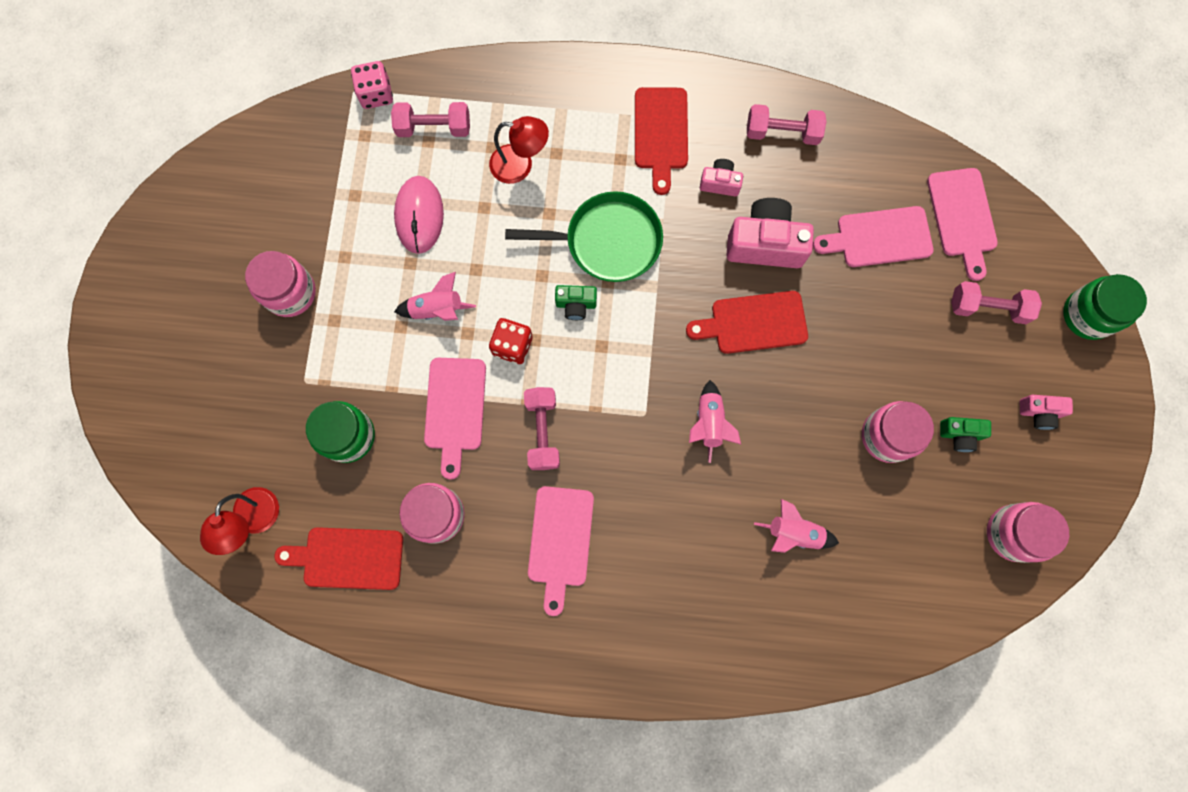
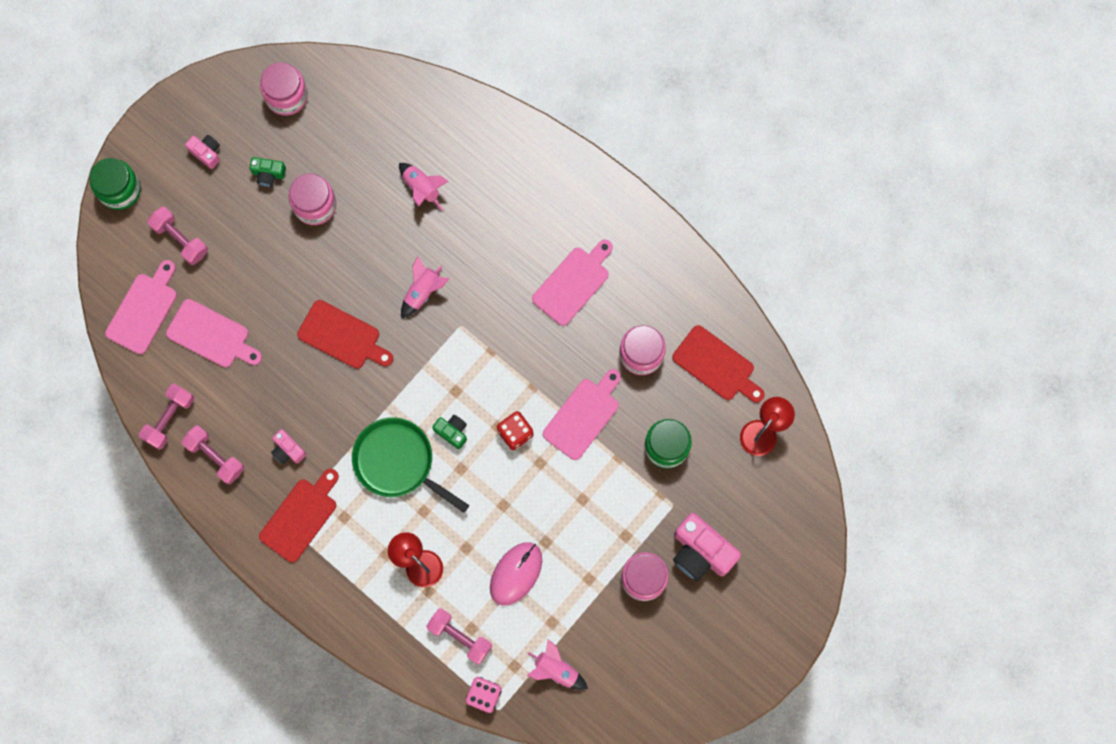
camera: 145 degrees left, 0 degrees up
pink rocket [394,272,476,321] -> pink rocket moved to [526,639,588,690]
pink dumbbell [524,387,560,470] -> pink dumbbell moved to [139,384,194,450]
pink camera [726,198,814,268] -> pink camera moved to [673,513,741,581]
green camera [940,417,991,452] -> green camera turned 150 degrees clockwise [250,157,286,187]

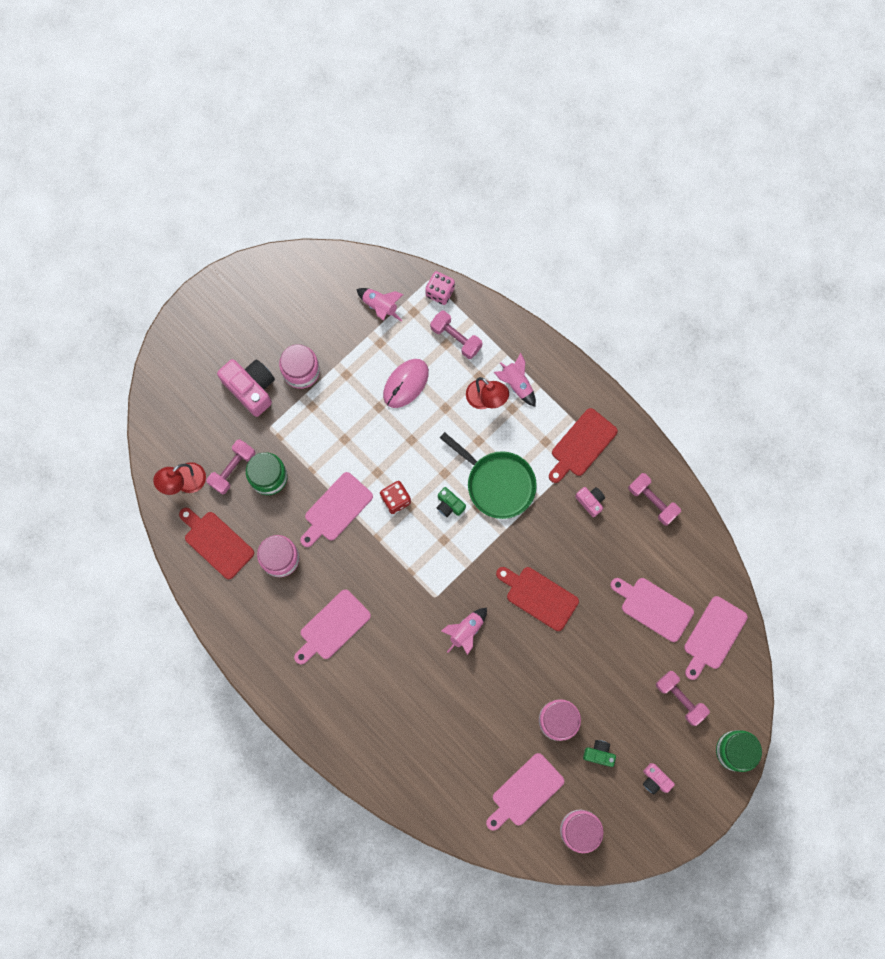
camera: 175 degrees left, 0 degrees up
pink dumbbell [139,384,194,450] -> pink dumbbell moved to [206,439,255,495]
pink rocket [399,163,449,211] -> pink rocket moved to [494,353,536,407]
none -> pink cutting board [486,753,564,831]

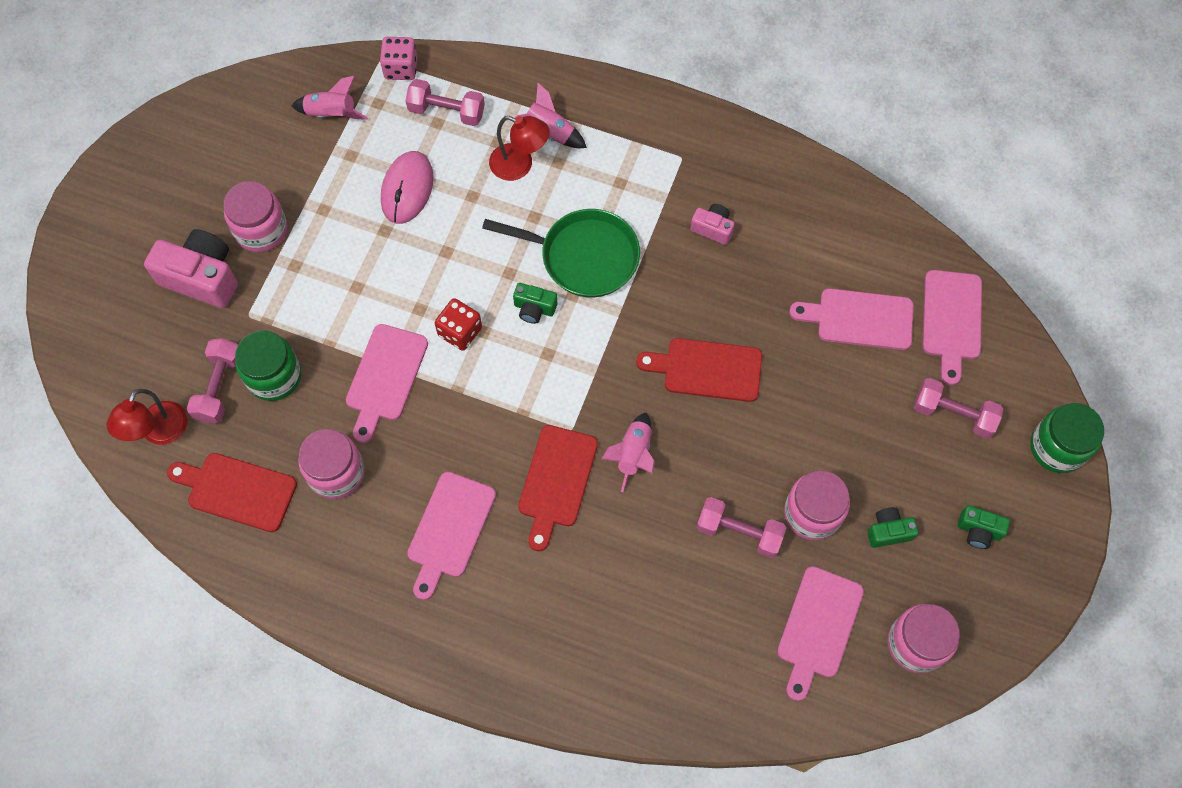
camera: 25 degrees left, 10 degrees down
red cutting board [549,408,618,483] -> red cutting board moved to [518,425,598,551]
pink dumbbell [628,473,681,526] -> pink dumbbell moved to [696,497,787,558]
pink camera [643,763,675,795] -> green camera [958,506,1010,549]

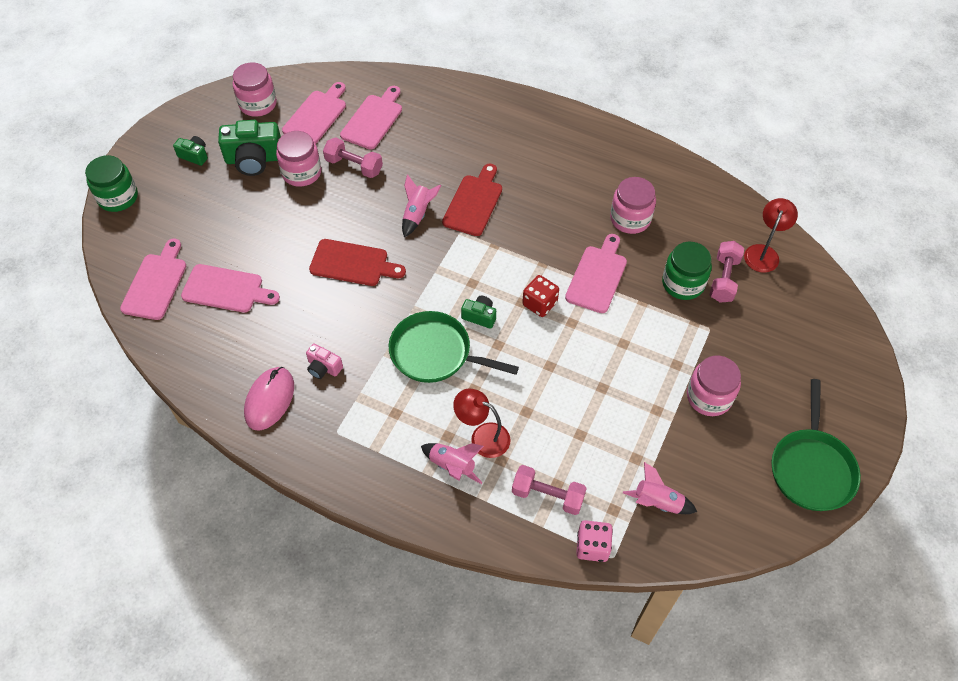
camera: 175 degrees left, 10 degrees down
pink camera [144,229,238,308] -> none
red cutting board [167,453,297,532] -> none
pink mouse [381,151,434,224] -> pink mouse moved to [244,367,294,431]
pink cutting board [407,472,496,600] -> pink cutting board moved to [340,86,402,150]
green camera [867,507,919,548] -> green camera [218,120,281,176], size x1.91
pink dumbbell [914,378,1003,439] -> none
none -> green pan [771,379,861,511]

